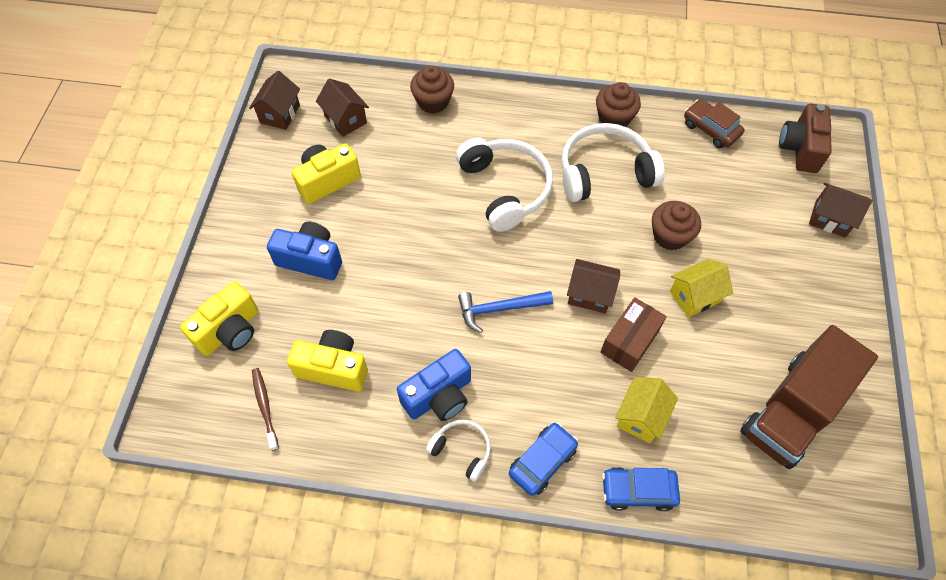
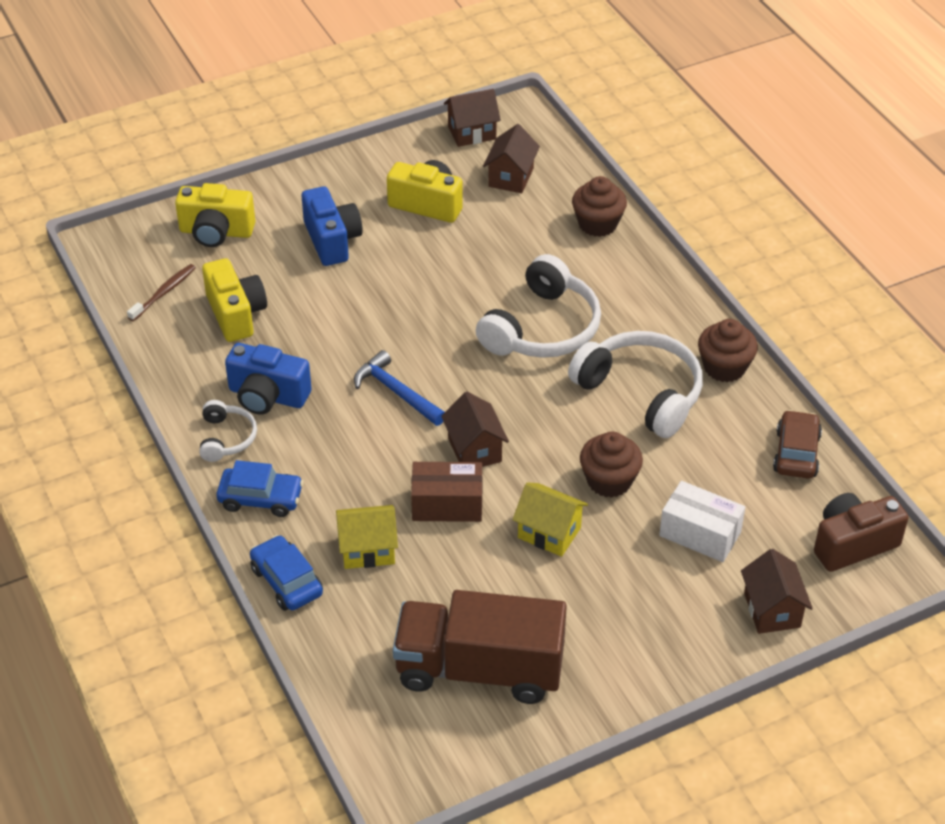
camera: 55 degrees right, 15 degrees down
none -> white box [659,481,745,562]

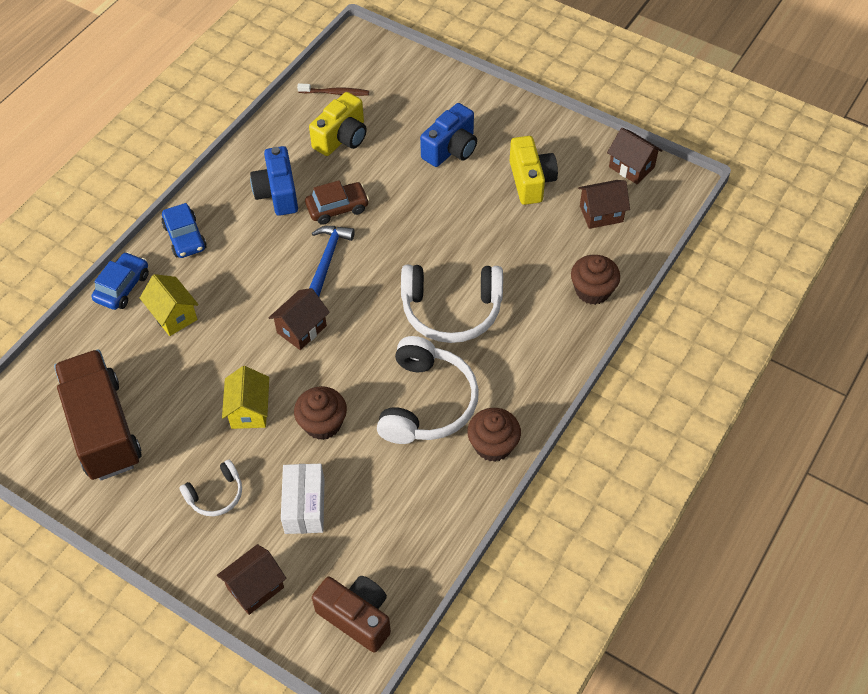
camera: 60 degrees right, 10 degrees up
yellow camera [175,183,256,247] -> none
white headphones [199,400,257,462] -> white headphones moved to [179,460,242,516]
brown box [411,462,482,522] -> none
brown car [773,410,822,479] -> brown car moved to [305,181,369,225]

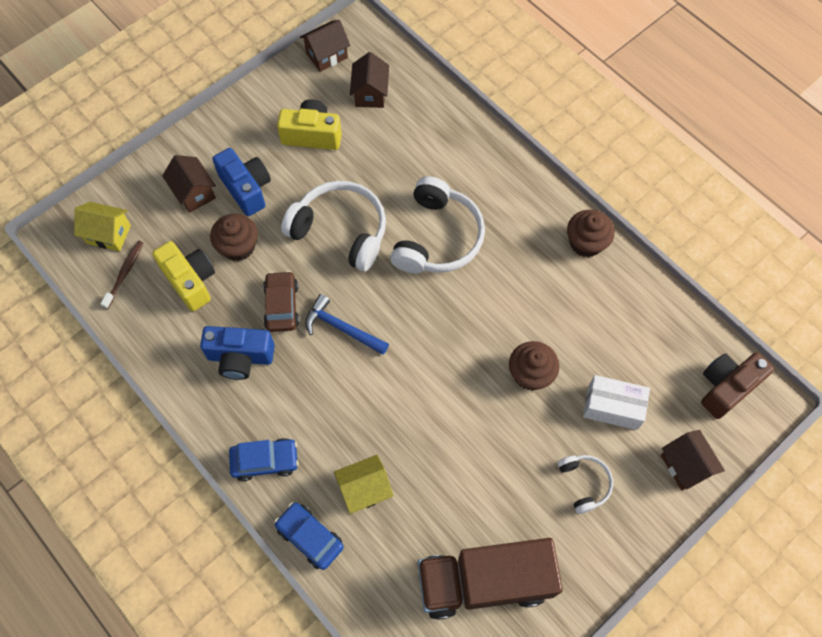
camera: 75 degrees left, 10 degrees up
yellow house [222,366,269,429] -> yellow house moved to [74,202,131,251]
brown house [269,288,330,350] -> brown house moved to [162,155,216,213]
white headphones [377,336,479,444] -> white headphones moved to [281,181,386,272]
brown cupcake [571,255,620,305] -> brown cupcake moved to [210,213,258,261]

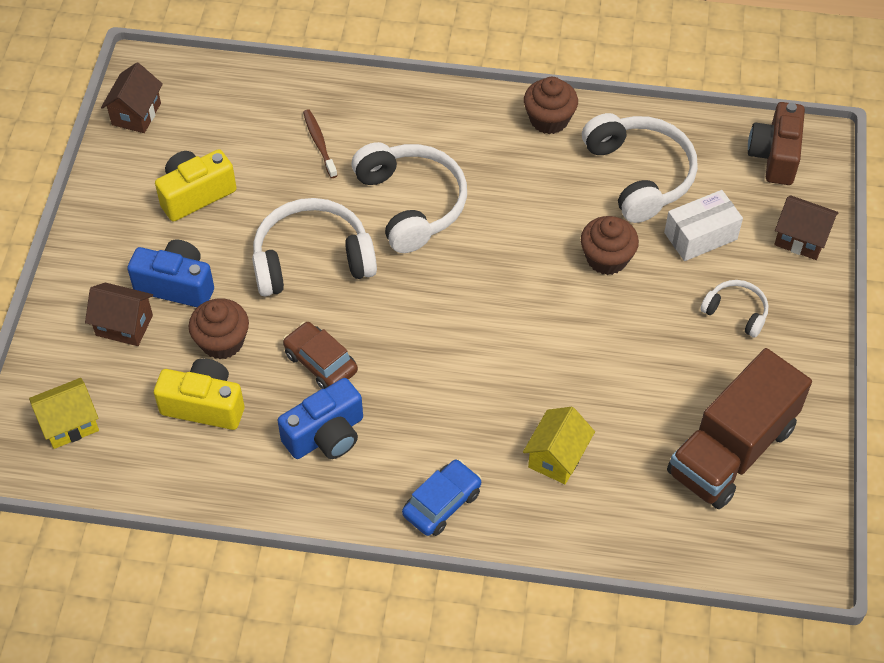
camera: 40 degrees left, 10 degrees down
brown toothbrush [101,241,143,309] -> brown toothbrush moved to [303,109,338,178]
blue car [274,502,344,570] -> none
blue hammer [305,294,389,355] -> none
brown house [350,52,389,108] -> none
none -> white headphones [582,113,698,223]

